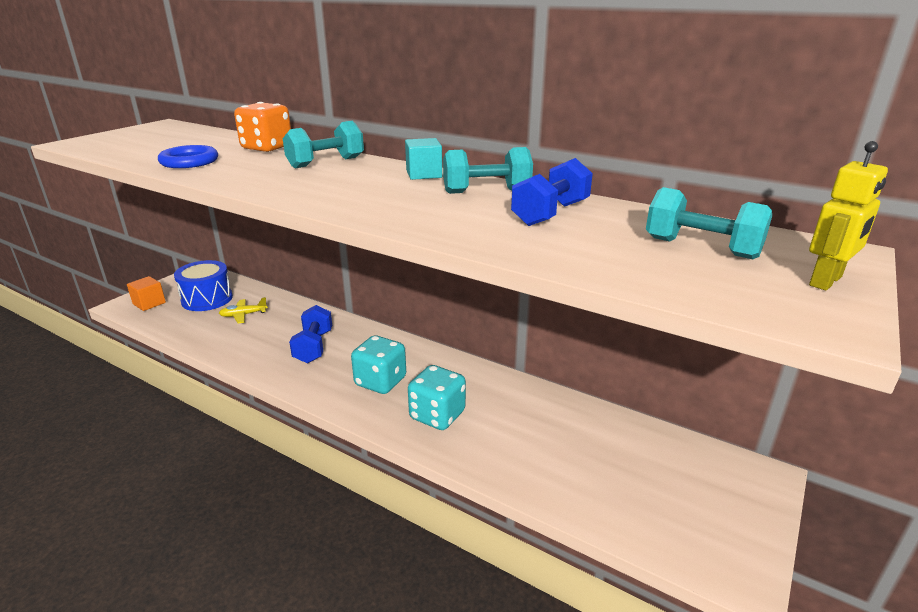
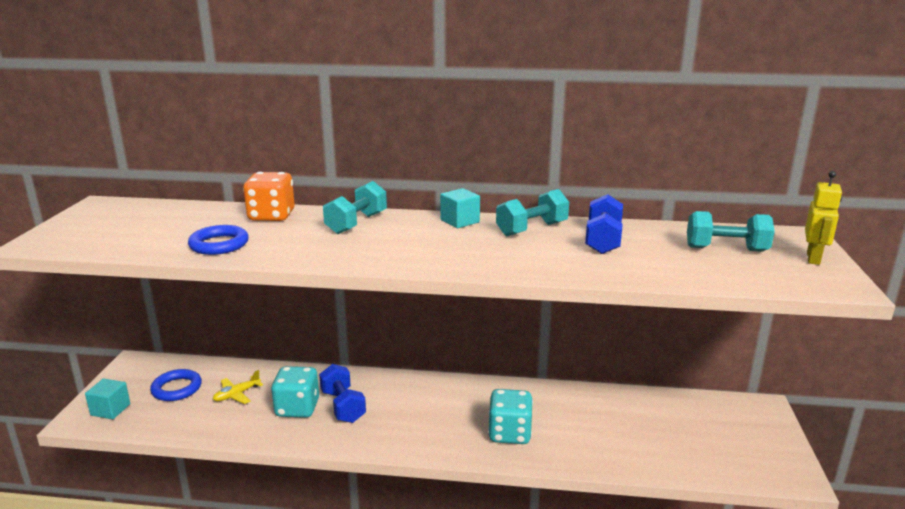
camera: 25 degrees left, 5 degrees down
orange cube [127,276,166,311] -> turquoise cube [85,378,130,419]
blue drum [174,260,233,311] -> blue ring [150,369,202,401]
turquoise dice [351,335,406,394] -> turquoise dice moved to [271,366,319,418]

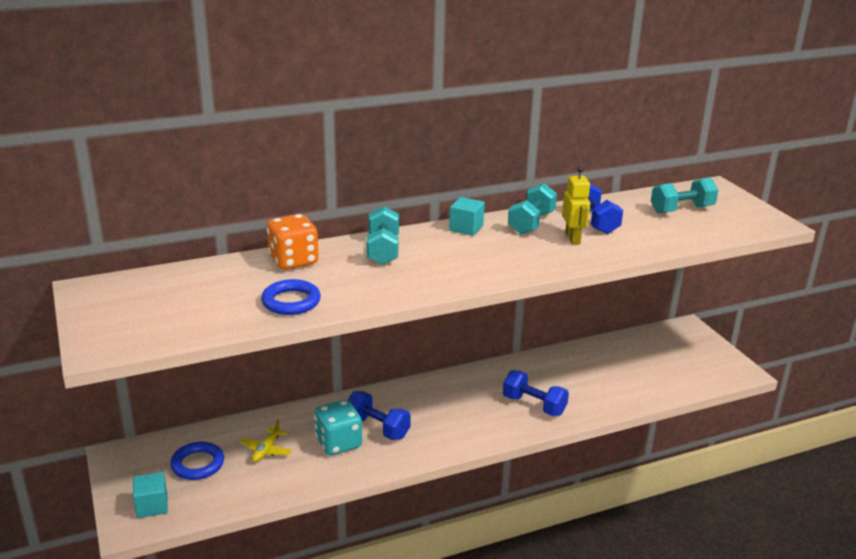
camera: 30 degrees left, 5 degrees up
turquoise dice [488,389,533,444] -> blue dumbbell [503,370,569,416]
yellow robot [805,171,842,265] -> yellow robot moved to [562,167,590,244]

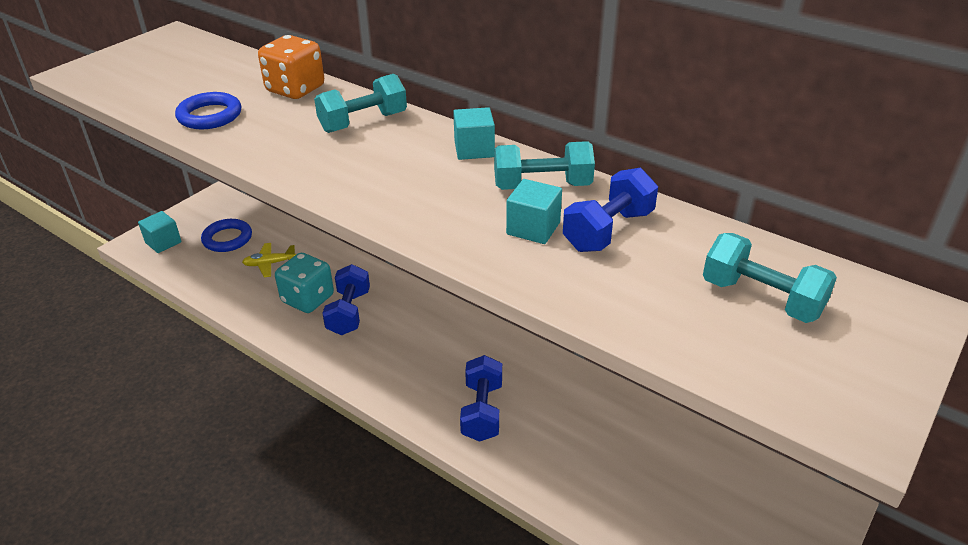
camera: 60 degrees right, 10 degrees up
yellow robot [562,167,590,244] -> turquoise cube [506,179,562,244]

